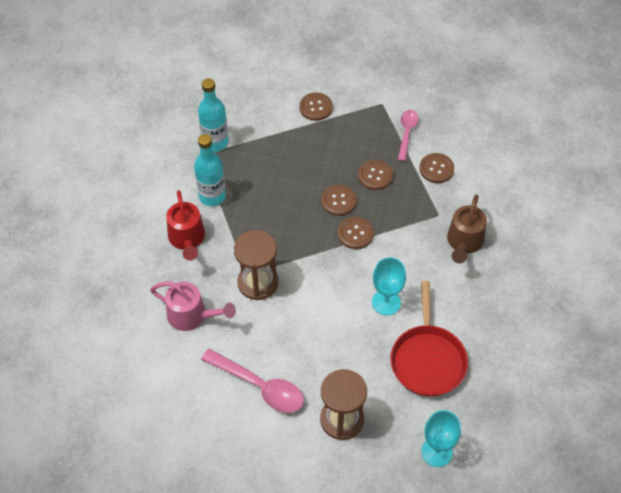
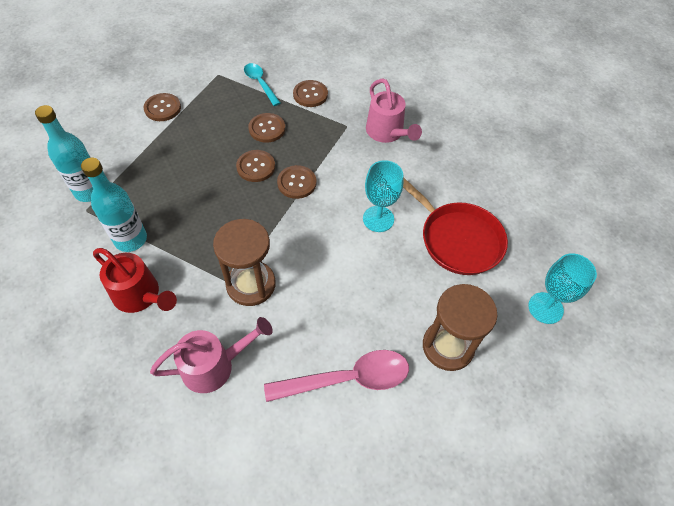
camera: 45 degrees left, 0 degrees up
pink spoon [398,110,418,161] -> turquoise spoon [244,63,280,106]
brown watering can [447,195,487,264] -> pink watering can [366,78,422,143]

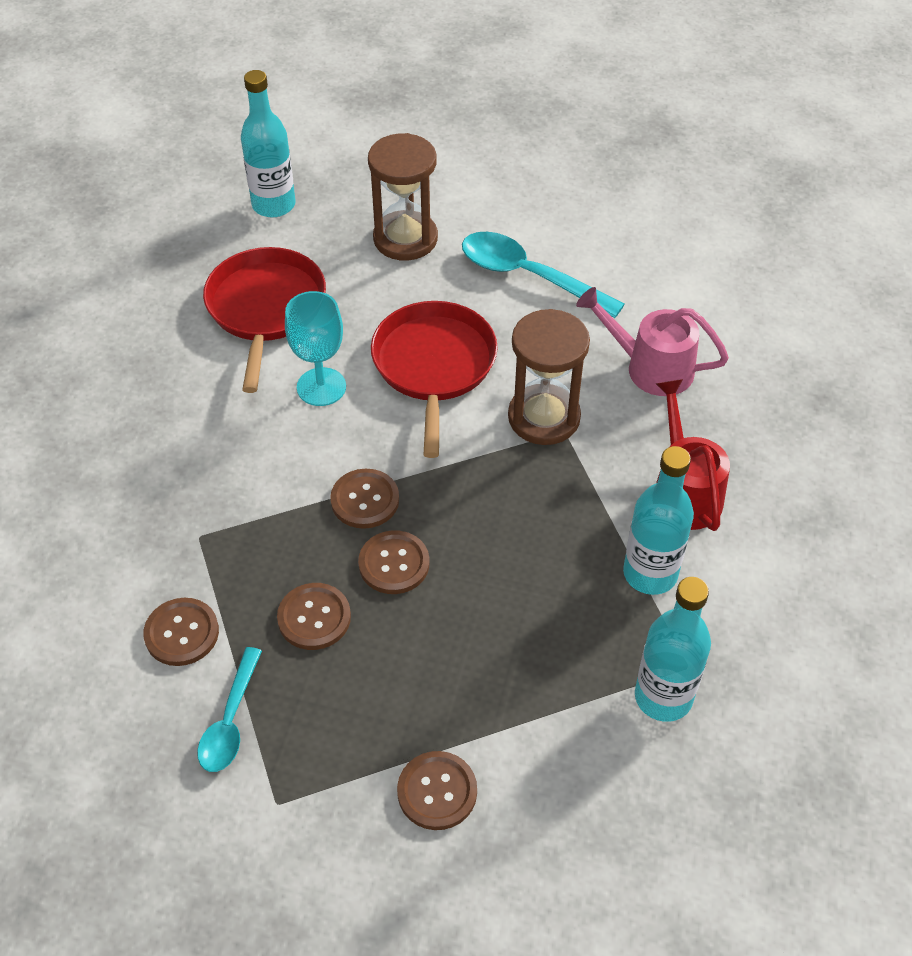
camera: 135 degrees left, 5 degrees down
pink spoon [264,350,409,402] -> turquoise spoon [462,232,625,318]
pink watering can [366,78,422,143] -> none
turquoise goblet [528,253,597,324] -> turquoise bottle [241,70,296,217]
none -> red pan [371,301,498,458]

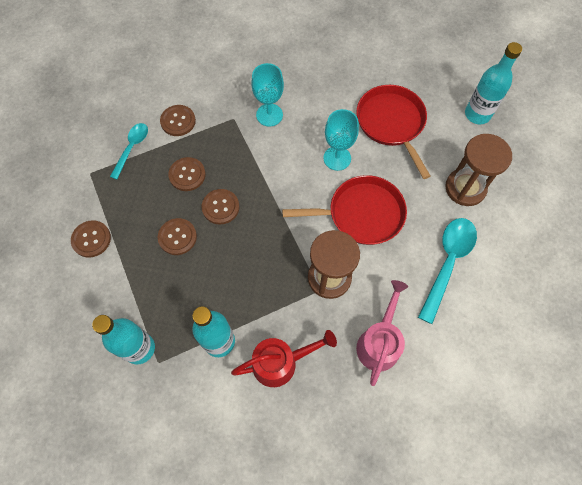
camera: 85 degrees right, 15 degrees up
turquoise spoon [197,647,262,772] -> turquoise spoon turned 105 degrees clockwise [110,123,148,179]
red pan [203,247,326,393] -> red pan turned 105 degrees counterclockwise [356,85,430,179]
brown button [330,469,399,529] -> brown button moved to [158,218,197,255]
none -> turquoise goblet [251,63,284,126]

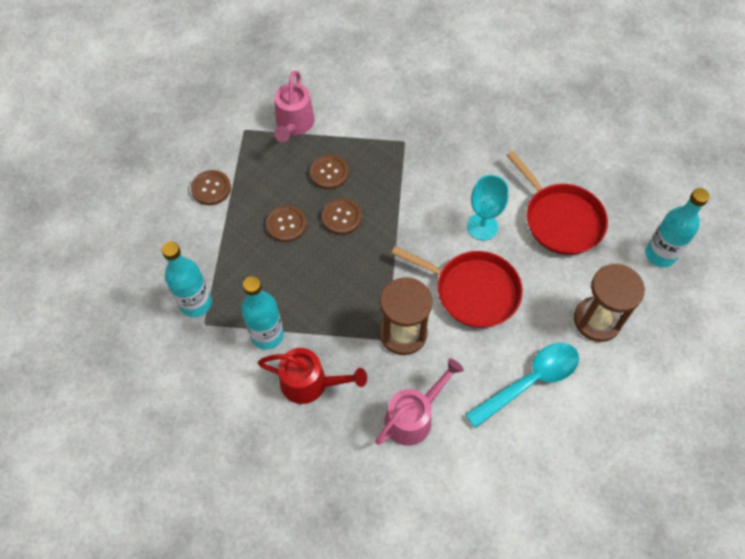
camera: 30 degrees right, 5 degrees down
turquoise spoon [110,123,148,179] -> pink watering can [274,71,315,142]
brown button [160,105,196,136] -> none
turquoise goblet [251,63,284,126] -> none
red pan [356,85,430,179] -> red pan turned 135 degrees clockwise [506,151,608,255]

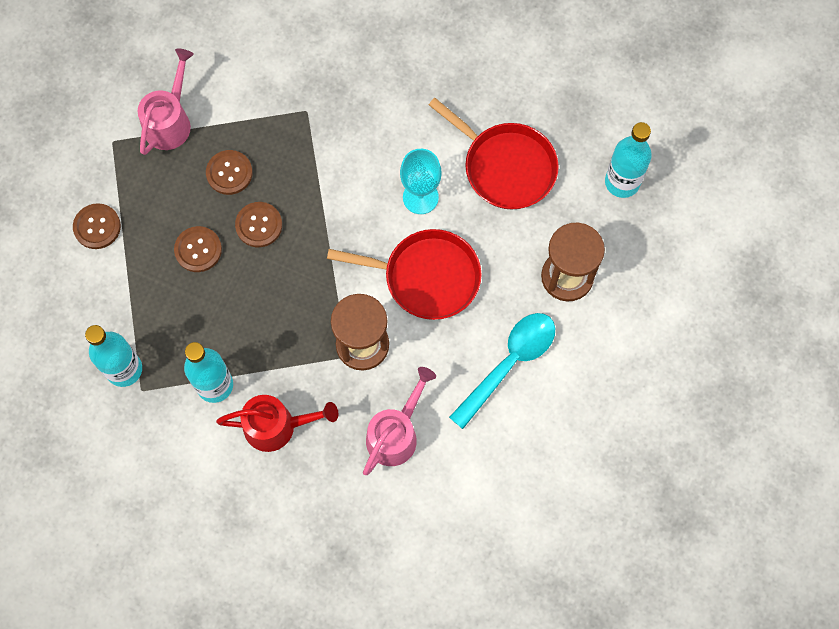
camera: 15 degrees left, 10 degrees up
pink watering can [274,71,315,142] -> pink watering can turned 150 degrees counterclockwise [138,49,194,155]

